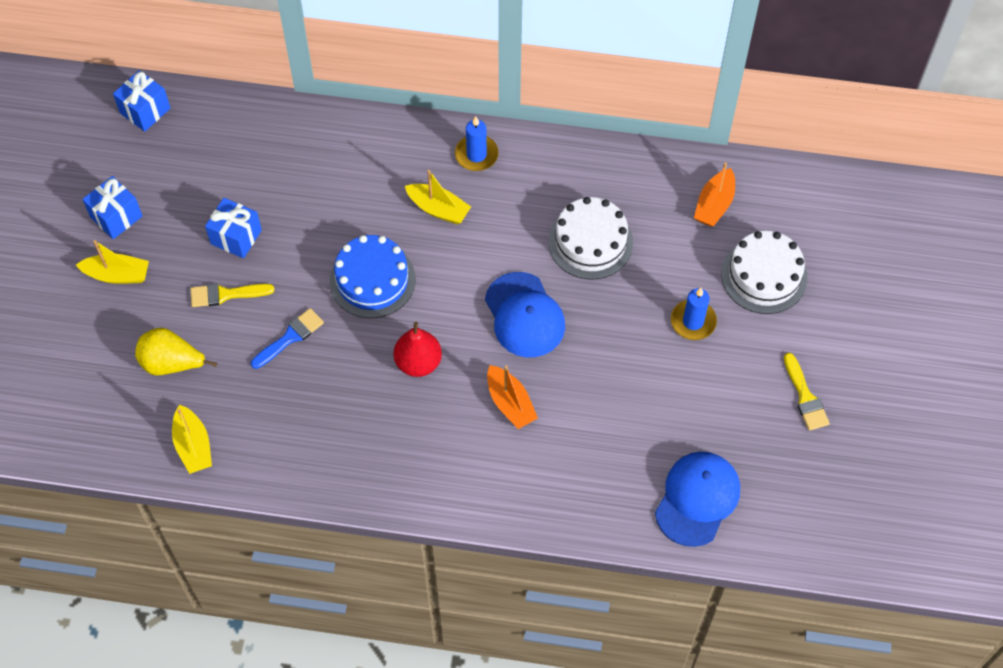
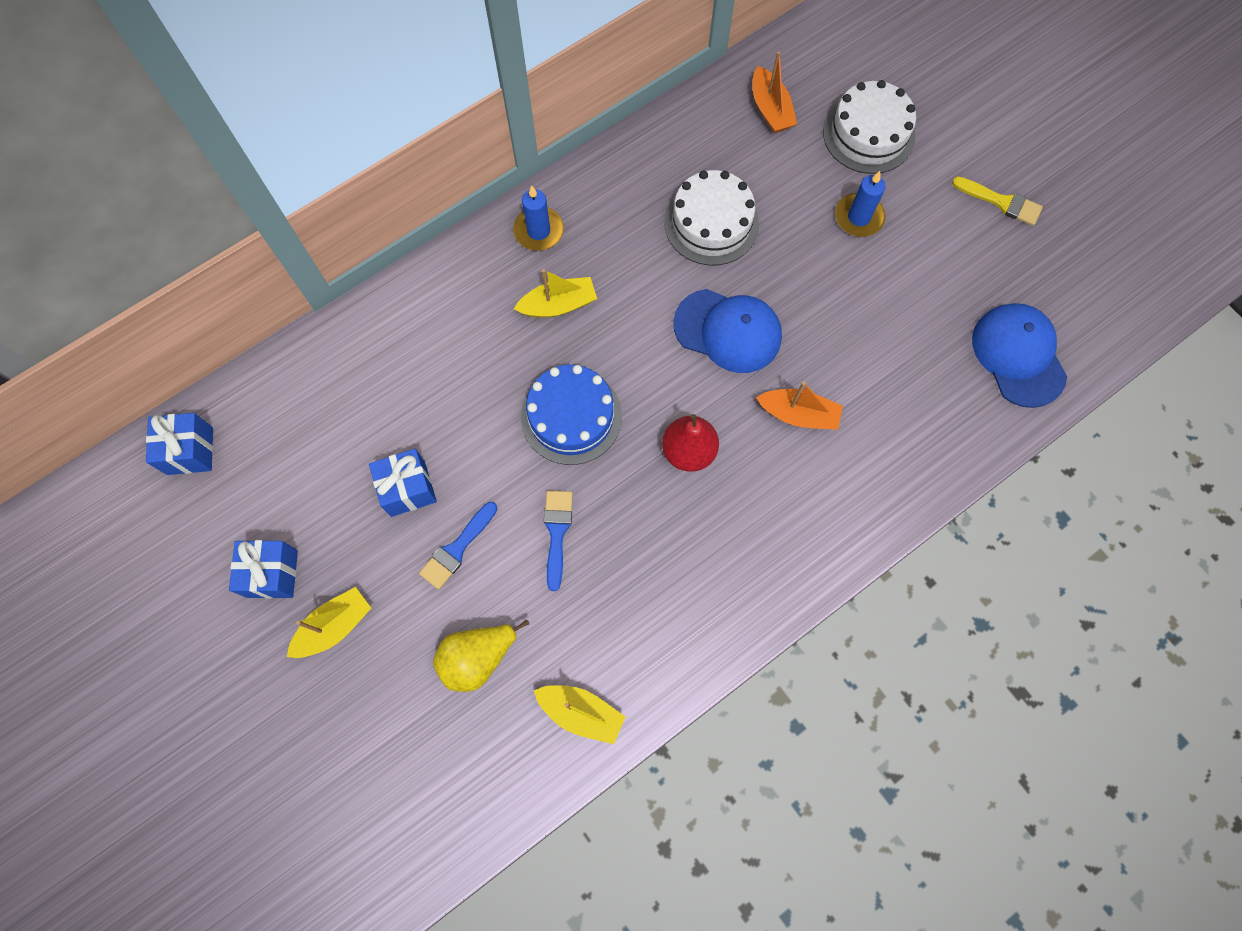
camera: 45 degrees left, 10 degrees up
yellow brush [191,283,274,307] -> blue brush [419,502,497,590]

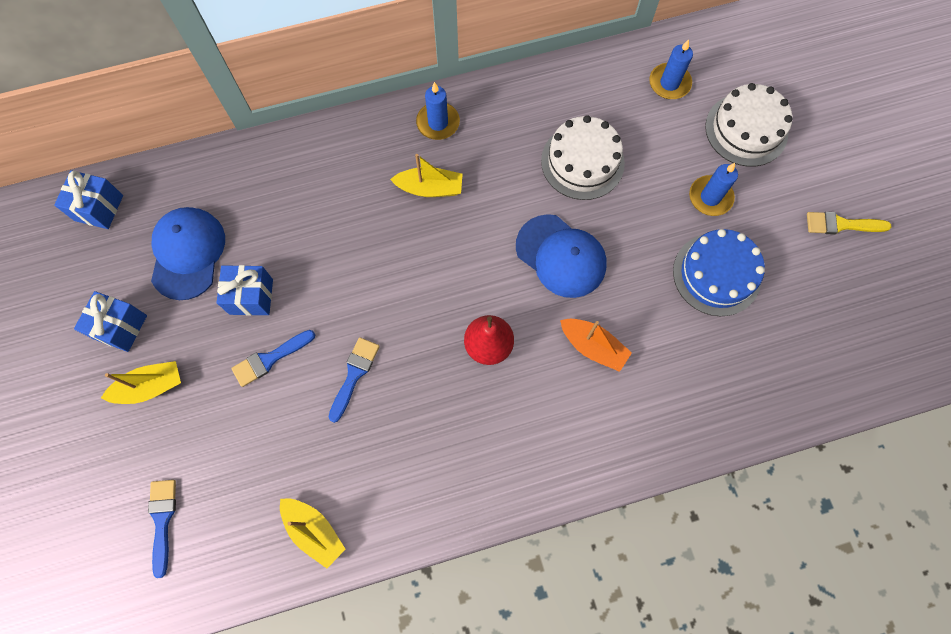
camera: 20 degrees right, 0 degrees up
yellow pear [433,619,529,692] -> none
blue cake [521,365,622,465] -> blue cake moved to [673,229,765,316]
orange boat [753,51,797,133] -> blue candle [649,39,693,99]
yellow brush [952,176,1043,226] -> yellow brush turned 135 degrees clockwise [807,212,892,235]
blue cap [972,303,1067,408] -> blue cap moved to [151,207,225,300]
none -> blue brush [148,480,176,578]

